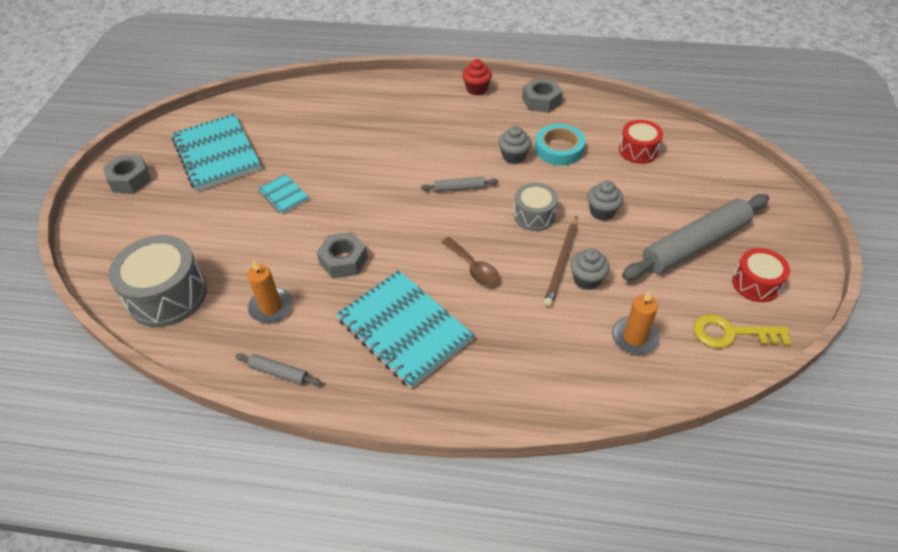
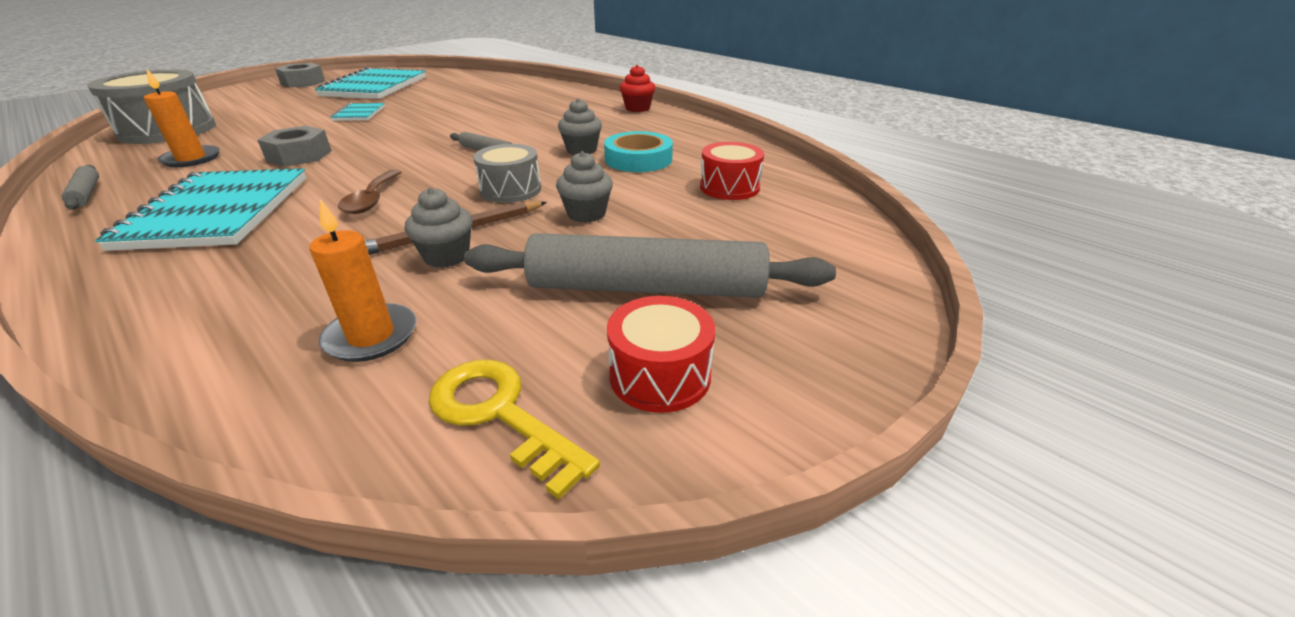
camera: 35 degrees right, 15 degrees down
grey nut [522,78,563,113] -> none

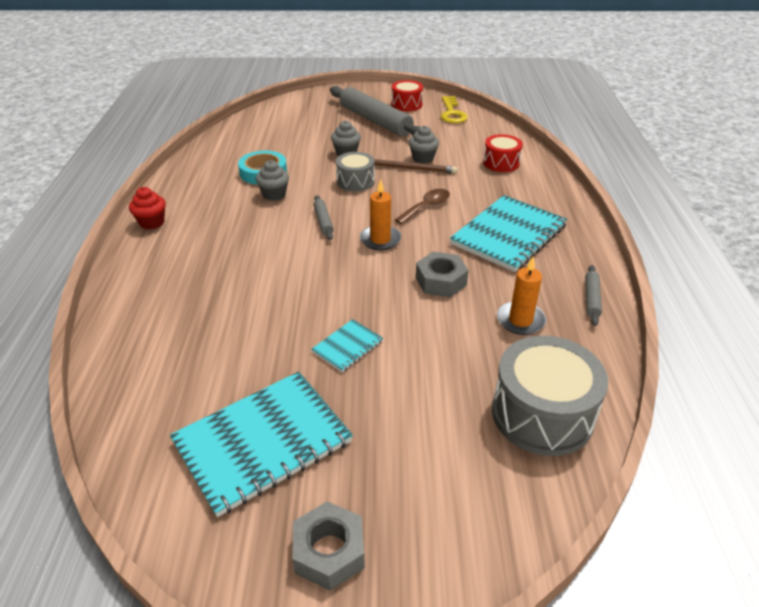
camera: 135 degrees left, 5 degrees up
orange candle [309,199,416,362] -> orange candle moved to [360,179,401,250]
red drum [700,142,764,200] -> red drum moved to [483,134,523,172]

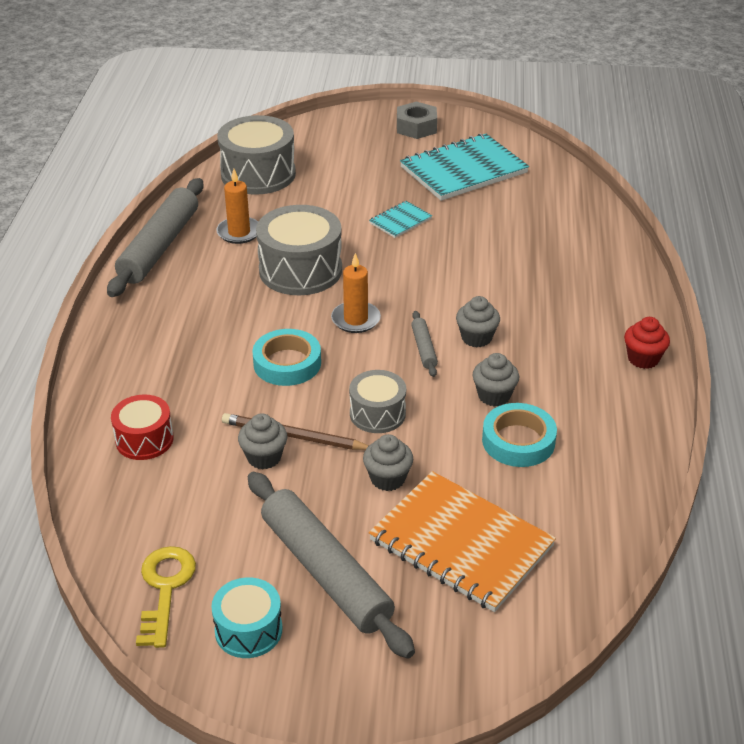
camera: 175 degrees left, 0 degrees up
red drum [391,80,423,111] -> turquoise drum [211,577,282,658]
brown spoon [395,189,450,224] -> turquoise tape [253,329,321,386]
grey nut [416,252,469,297] -> grey drum [256,205,342,295]
turquoise notebook [450,195,567,272] -> none
grey rolling pin [585,265,602,326] -> grey rolling pin [107,178,204,297], size x2.28
none -> orange notebook [369,471,556,612]
none -> grey cupcake [456,296,500,347]

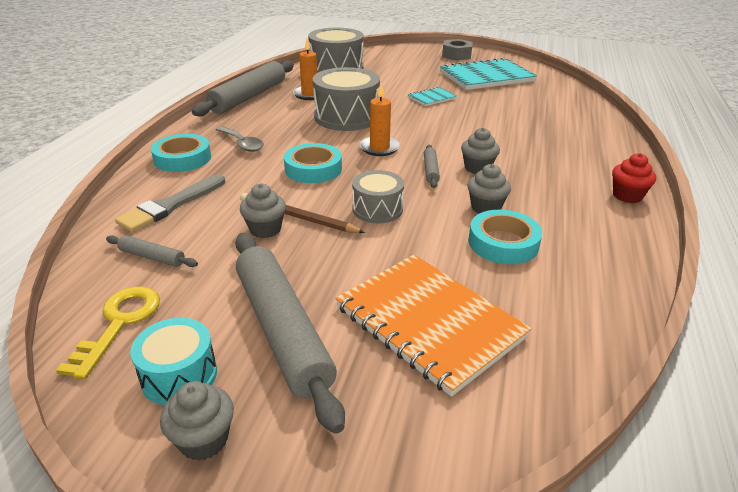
camera: 10 degrees right, 5 degrees down
red drum [111,395,174,460] -> grey brush [115,174,225,232]
grey cupcake [363,434,413,491] -> grey cupcake moved to [160,381,234,461]
none -> grey rolling pin [106,235,198,267]
none -> turquoise tape [151,134,211,172]
none -> grey spoon [216,126,264,152]

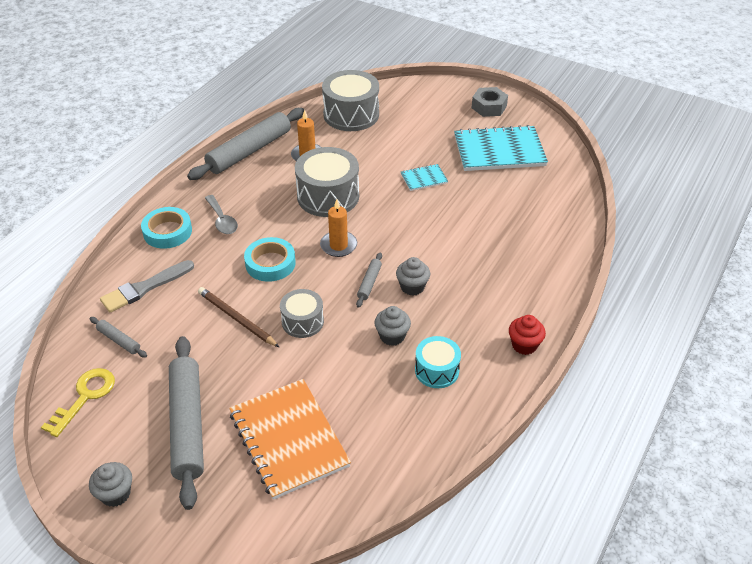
camera: 15 degrees right, 10 degrees up
turquoise drum [130,318,217,405] -> turquoise drum moved to [415,336,461,388]
grey cupcake [240,183,286,238] -> none
turquoise tape [469,210,542,264] -> none

